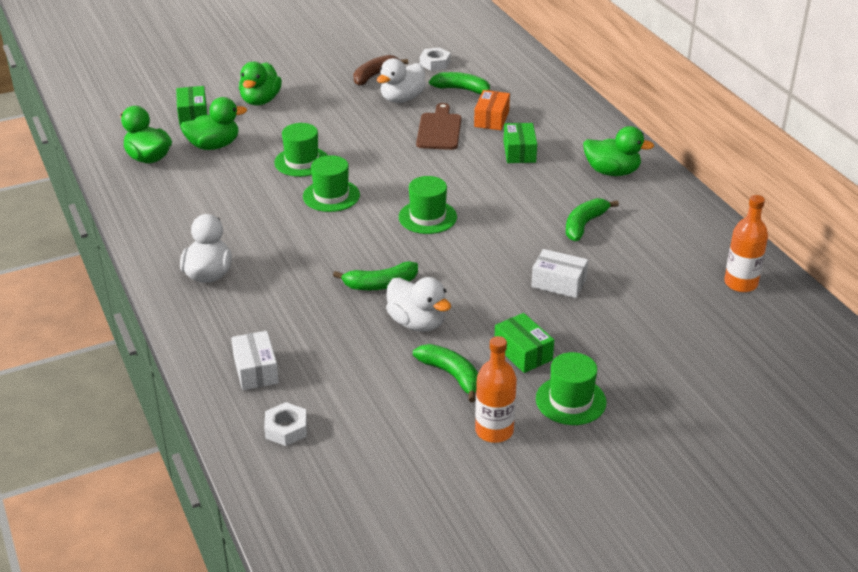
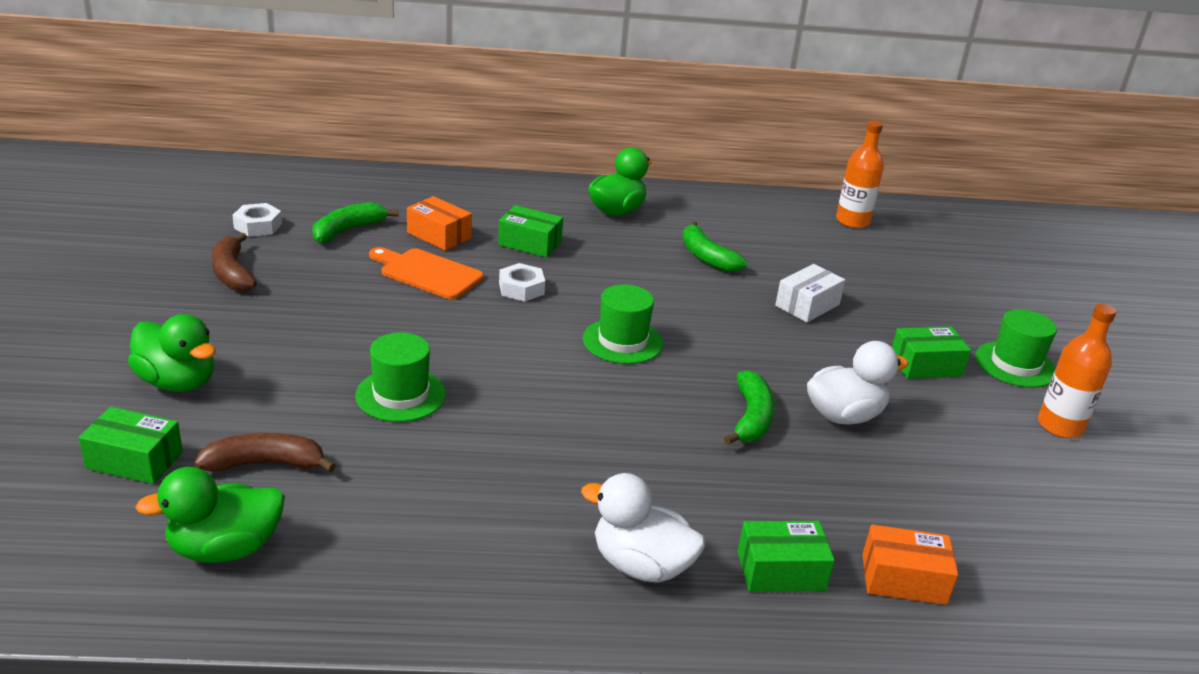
camera: 70 degrees left, 5 degrees down
green duck [180,97,247,150] -> brown banana [194,433,336,472]
white box [231,331,279,390] -> orange box [862,525,958,605]
white nut [264,402,307,446] -> white nut moved to [499,263,545,302]
green hat [303,155,360,212] -> none
white duck [377,58,426,103] -> none
green banana [413,344,478,402] -> none
brown cutting board [416,103,461,150] -> orange cutting board [369,247,484,300]
none -> green box [737,521,835,592]

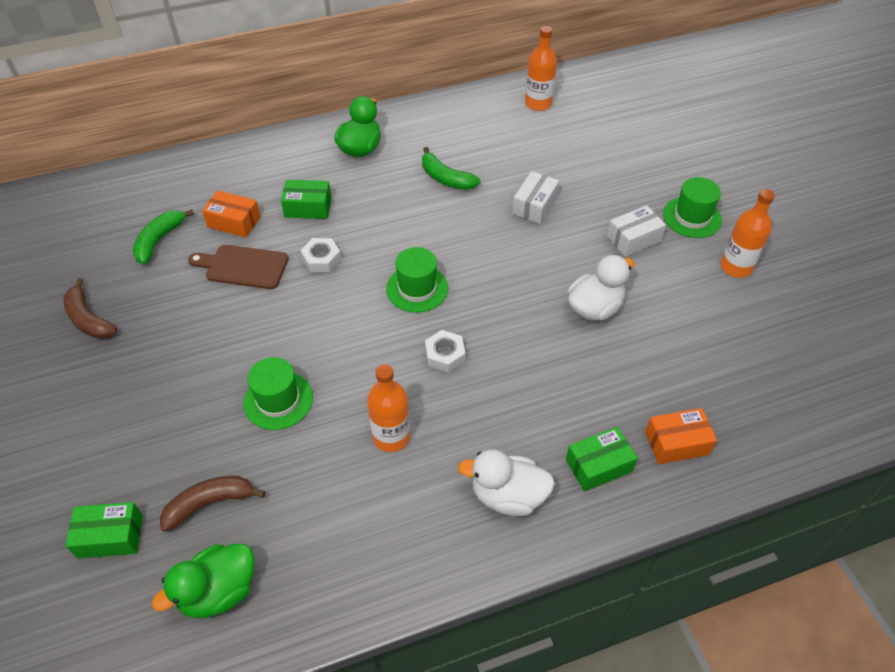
camera: 15 degrees left, 20 degrees up
green duck [128,314,216,392] -> none
white nut [233,203,282,237] -> white nut moved to [425,330,465,373]
orange cutting board [369,247,484,300] -> brown cutting board [188,245,289,289]
green banana [724,370,775,445] -> none
green box [892,327,971,379] -> white box [607,205,666,257]
none -> orange bottle [367,364,410,452]

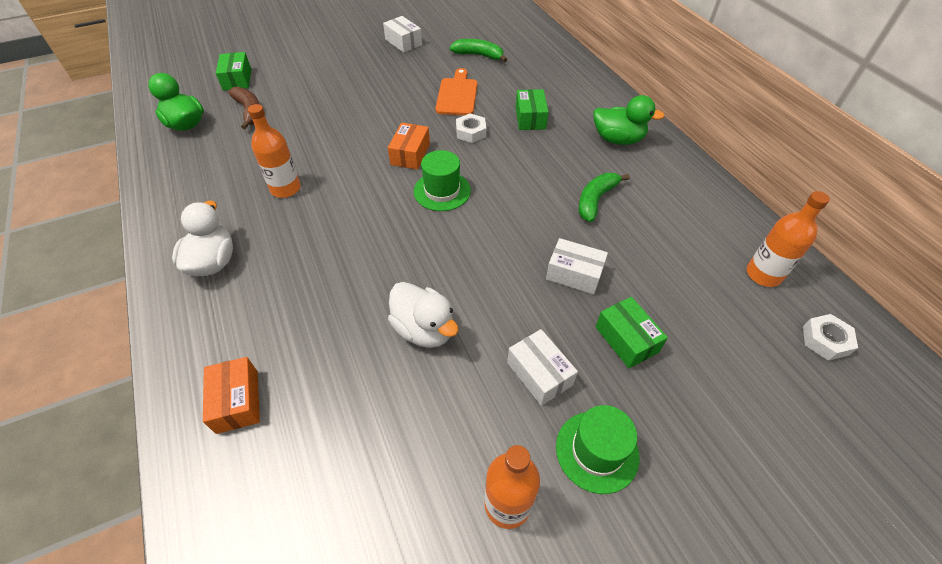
camera: 85 degrees right, 0 degrees up
brown banana [64,278,117,339] -> white box [383,16,422,53]
brown cutting board [188,245,289,289] -> orange cutting board [435,68,477,115]
orange box [202,190,261,237] -> orange box moved to [388,123,430,170]
green hat [243,357,313,430] -> none
white nut [425,330,465,373] -> white nut moved to [803,314,858,361]
green box [566,427,638,492] -> green box moved to [596,297,668,368]

